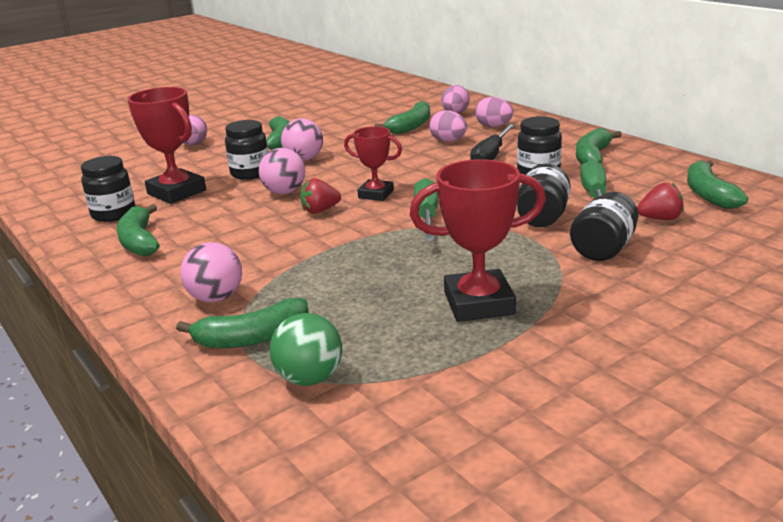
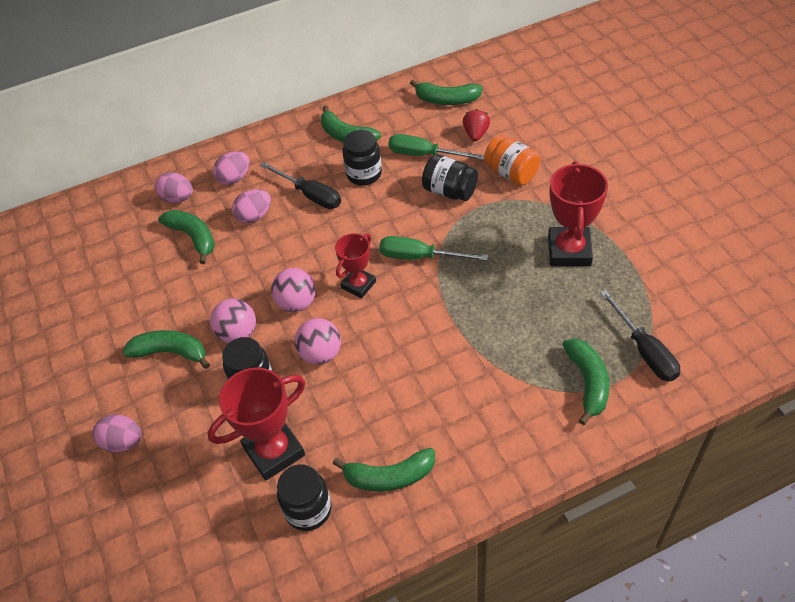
camera: 75 degrees left, 25 degrees up
pink ball [180,242,242,302] -> pink ball moved to [271,268,316,312]
green ball [270,313,342,386] -> black screwdriver [600,290,680,382]
red strawberry [300,178,341,214] -> none
black jar [570,192,638,261] -> orange jar [484,135,540,186]

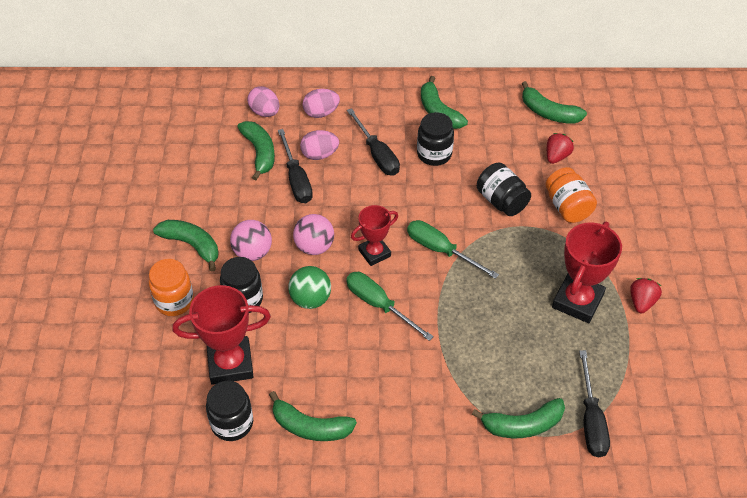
camera: 20 degrees right, 0 degrees up
pink egg [93,414,142,452] -> none
pink ball [294,318,341,364] -> green ball [288,266,331,309]
green screwdriver [388,134,484,160] -> green screwdriver moved to [346,272,434,341]
green banana [562,338,610,425] -> green banana turned 60 degrees clockwise [472,398,565,438]
none -> orange jar [149,259,194,316]
none -> black screwdriver [278,129,313,203]
none -> red strawberry [630,278,662,313]

